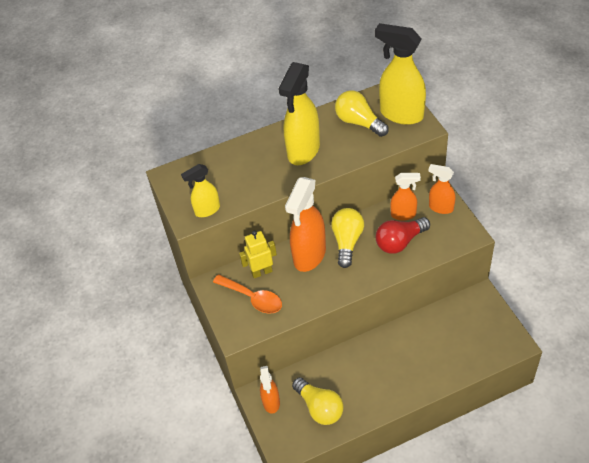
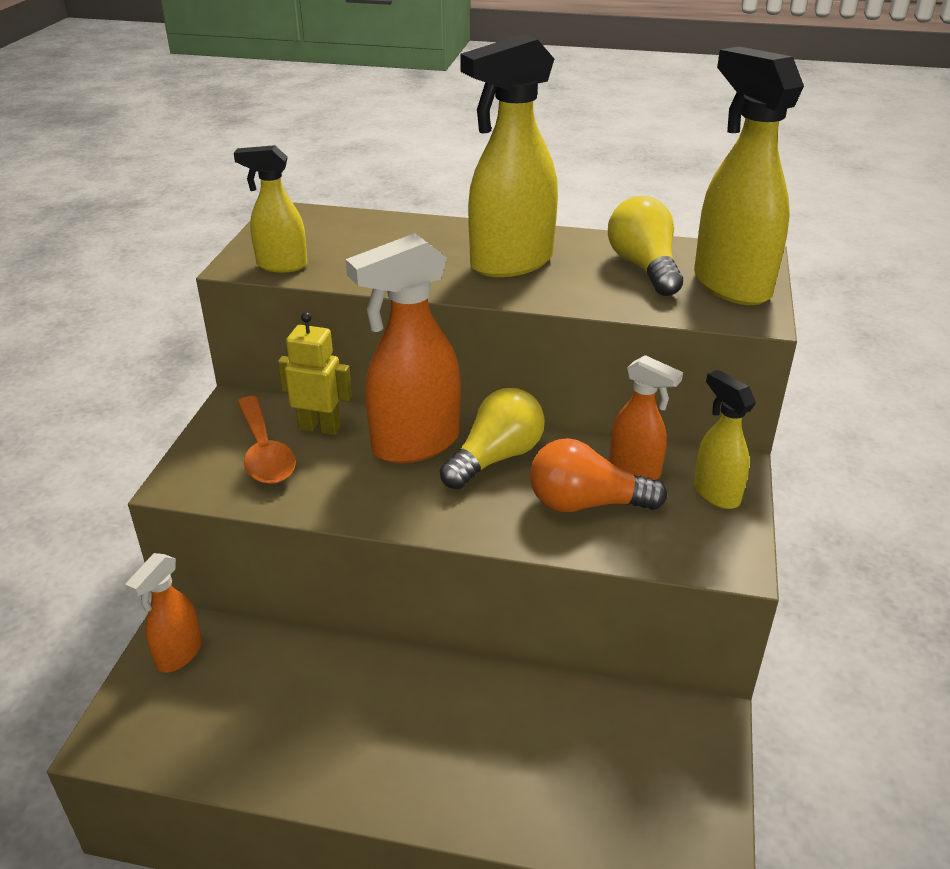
camera: 30 degrees right, 15 degrees down
yellow light bulb [292,377,344,425] -> none
red light bulb [376,217,430,254] -> orange light bulb [530,438,667,512]
orange spray bottle [429,164,456,214] -> yellow spray bottle [694,370,756,509]

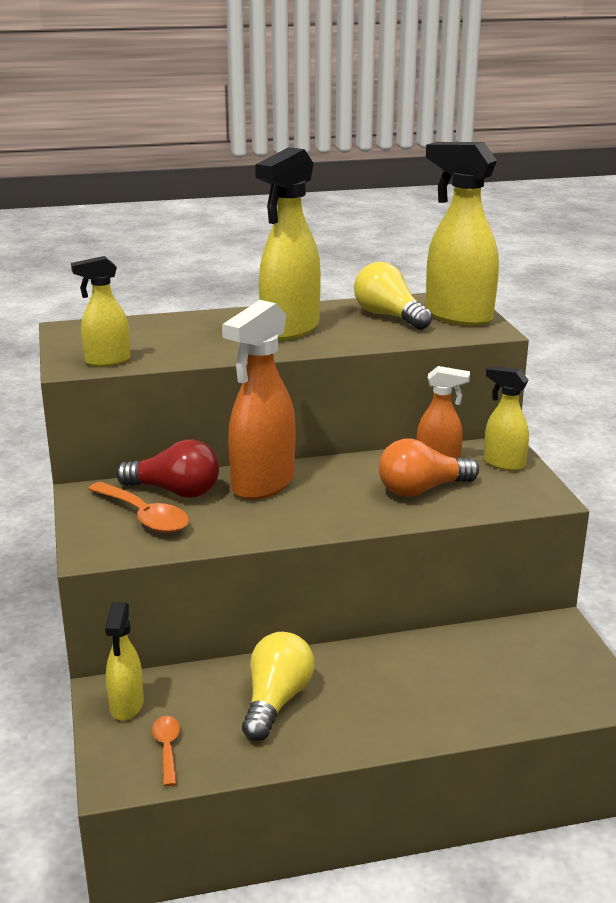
camera: 25 degrees left, 10 degrees down
orange spray bottle [125,553,202,673] -> yellow spray bottle [105,602,144,721]
yellow robot [278,312,352,435] -> red light bulb [116,439,219,498]
yellow light bulb [440,388,545,489] -> yellow light bulb moved to [242,632,314,741]
none -> orange spoon [152,716,180,786]

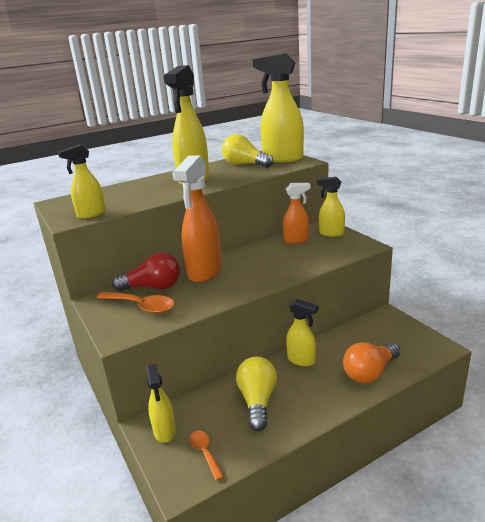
camera: 15 degrees left, 0 degrees up
orange light bulb [379,439,479,497] -> orange light bulb moved to [343,342,400,383]
none -> yellow spray bottle [286,299,318,366]

